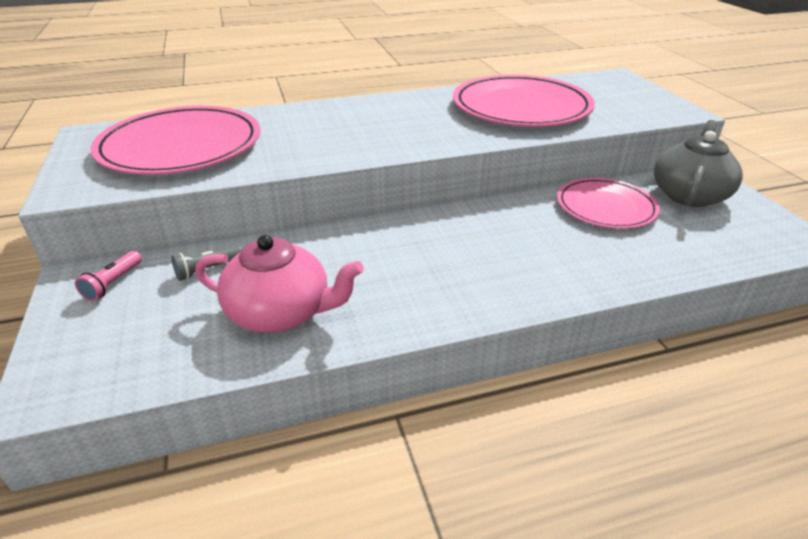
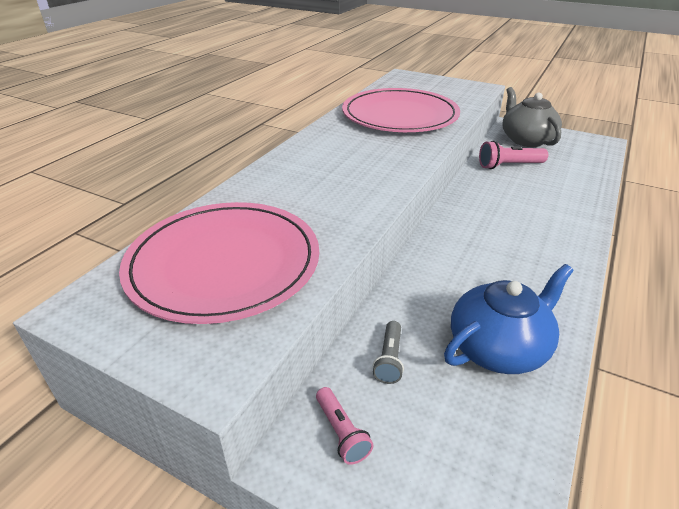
camera: 45 degrees left, 0 degrees up
pink teapot [195,235,364,333] -> blue teapot [444,264,574,374]
pink plate [557,178,660,229] -> pink flashlight [479,141,548,169]

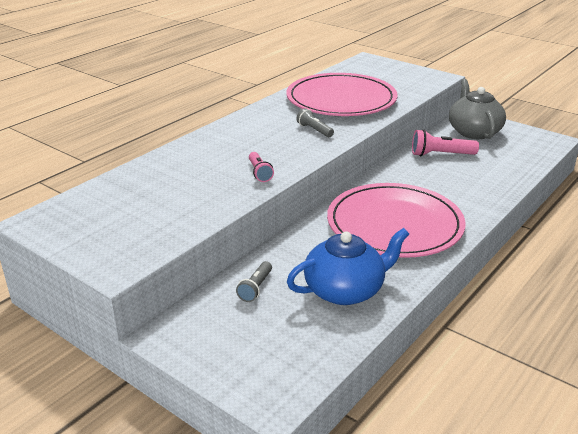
camera: 10 degrees right, 5 degrees down
pink plate [119,202,319,324] -> pink plate moved to [327,183,465,258]
pink flashlight [316,387,373,465] -> pink flashlight moved to [249,152,274,182]
none -> grey flashlight [296,108,334,137]

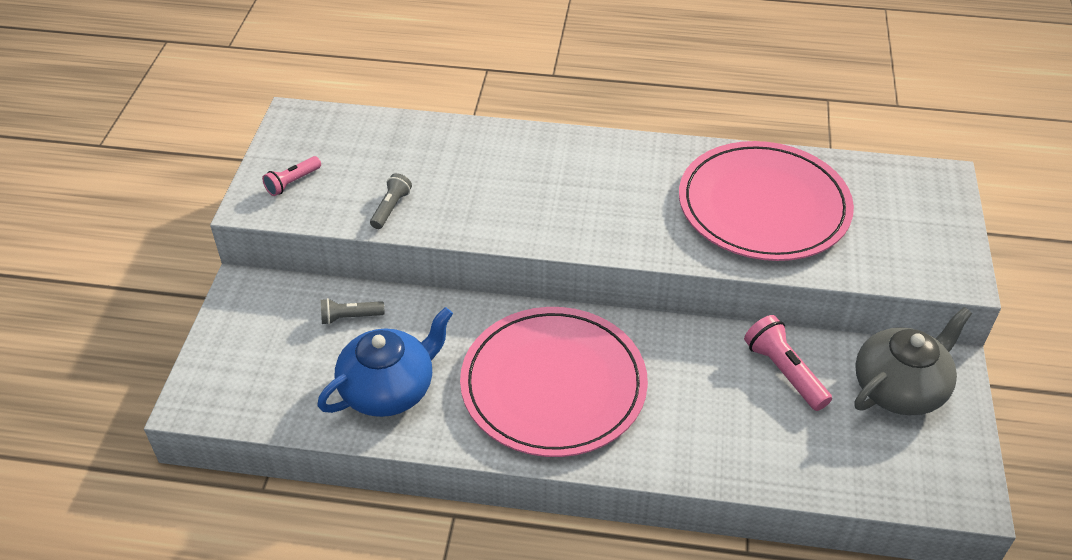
camera: 60 degrees right, 15 degrees up
pink flashlight [249,152,274,182] -> pink flashlight moved to [262,156,321,196]
blue teapot [287,228,409,305] -> blue teapot turned 75 degrees counterclockwise [317,307,453,417]
grey flashlight [296,108,334,137] -> grey flashlight moved to [370,173,412,229]

